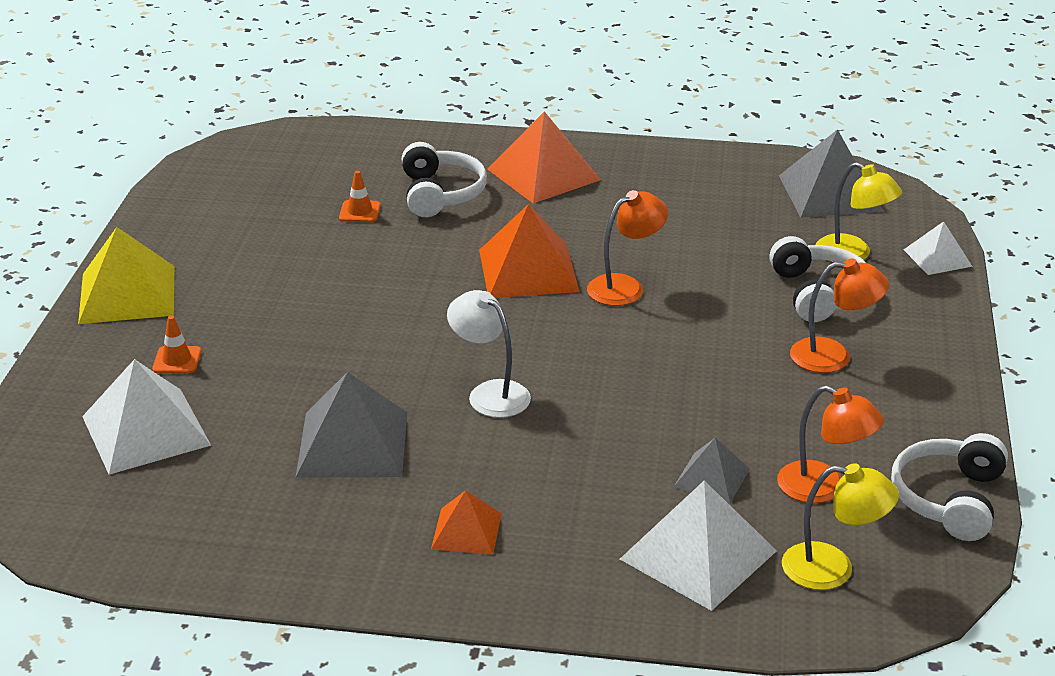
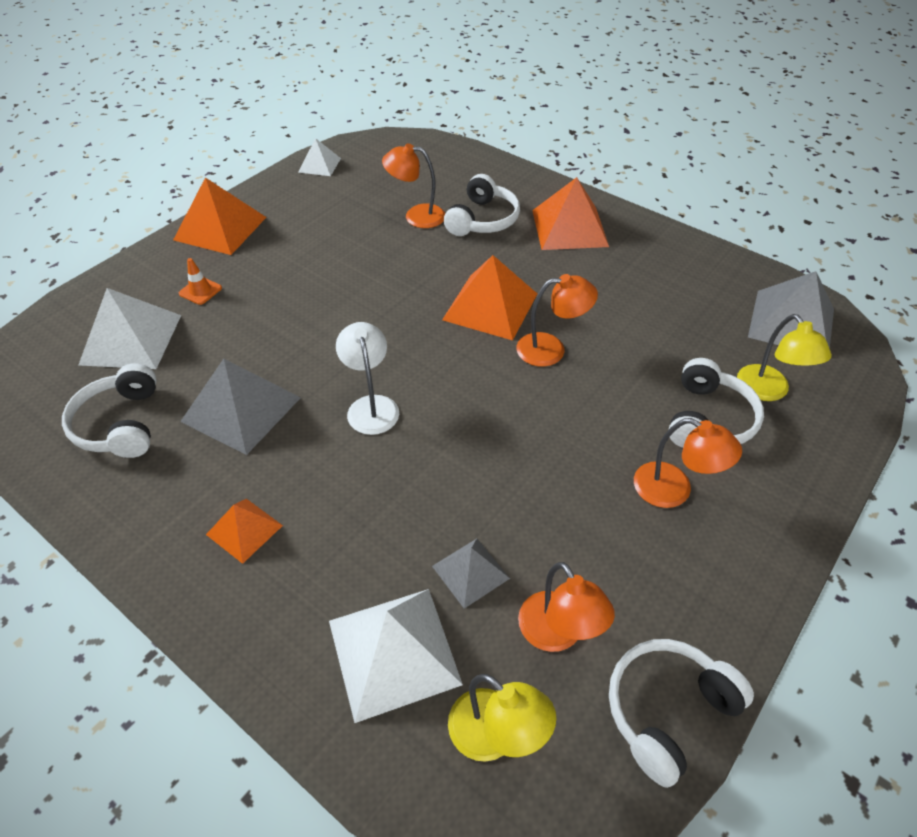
camera: 30 degrees right, 15 degrees up
yellow pyramid [78,227,174,324] -> orange pyramid [173,178,266,255]
orange traffic cone [339,171,381,222] -> orange lamp [382,143,445,228]
white pyramid [904,221,973,275] -> white pyramid moved to [298,138,341,176]
none -> white headphones [62,363,157,458]

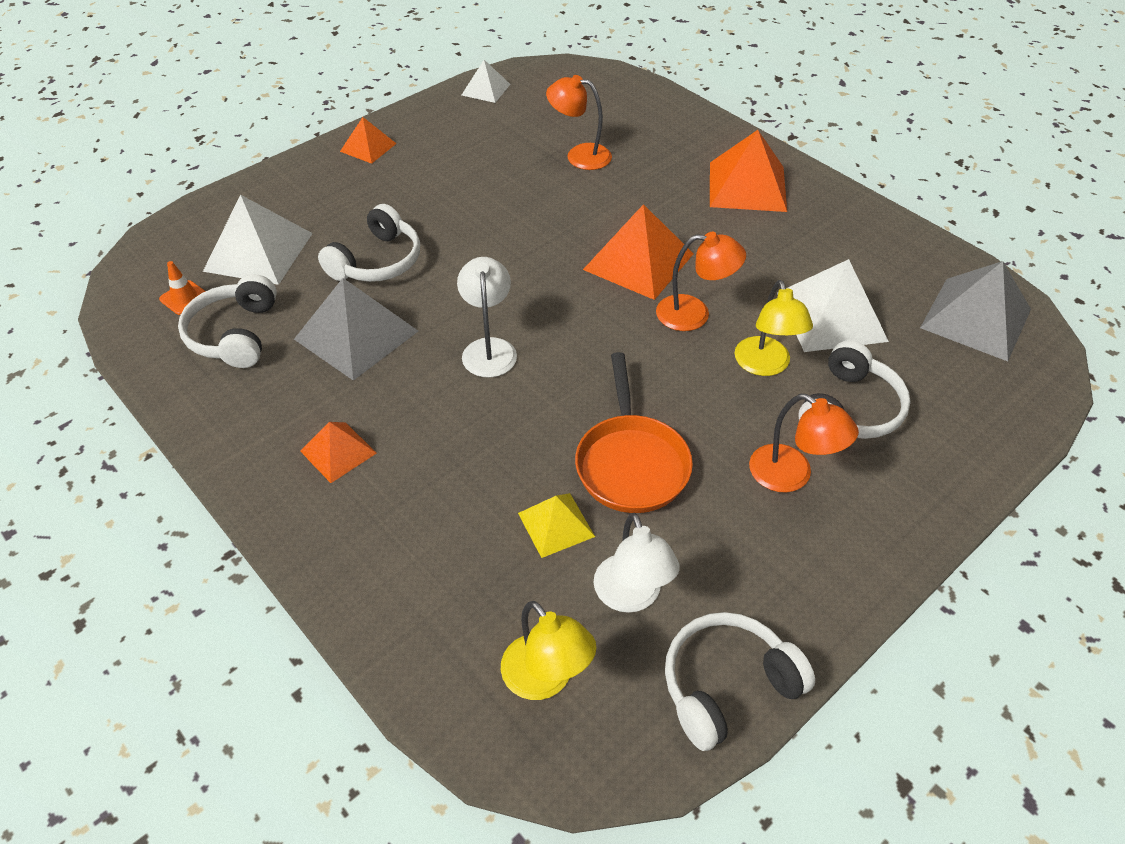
camera: 10 degrees right, 0 degrees up
orange pyramid [173,178,266,255] -> orange pyramid [340,117,397,164], size x0.56
orange traffic cone [179,258,222,305] -> orange traffic cone moved to [159,261,206,315]
white pyramid [329,589,463,723] -> white pyramid moved to [777,259,889,352]
grey pyramid [432,539,510,609] -> yellow pyramid [518,493,595,558]
white headphones [444,174,520,236] -> white headphones moved to [318,204,420,282]
orange lamp [518,562,615,652] -> white lamp [594,513,680,613]
yellow lamp [737,314,832,401] -> yellow lamp moved to [735,280,813,376]
none -> orange pan [575,352,693,513]

